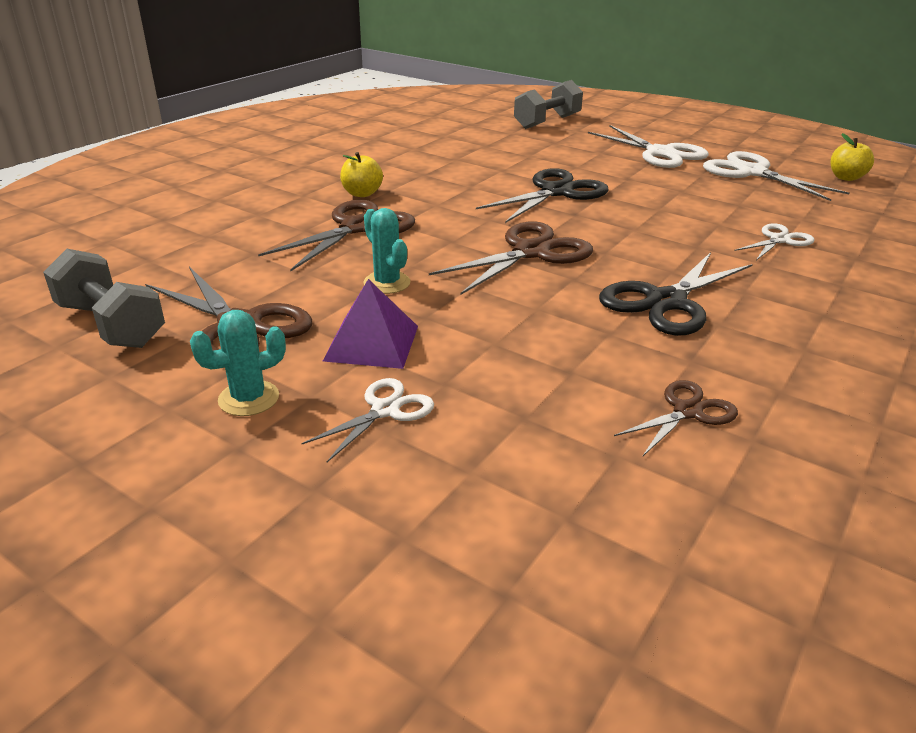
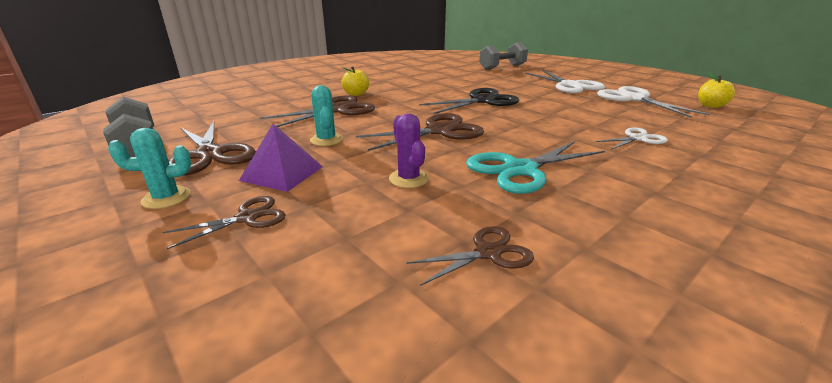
camera: 15 degrees right, 5 degrees down
white scissors [301,378,434,462] -> brown scissors [163,196,286,249]
black scissors [599,252,753,336] -> turquoise scissors [466,141,605,194]
none -> purple cactus [389,114,429,188]

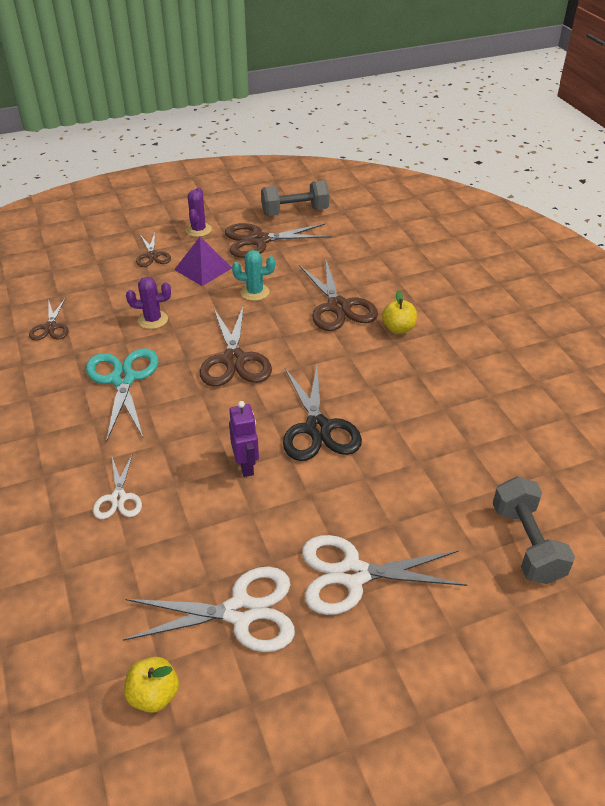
camera: 110 degrees right, 15 degrees up
turquoise cactus [108,128,191,209] -> purple cactus [186,187,212,237]
none -> purple robot [229,401,259,477]

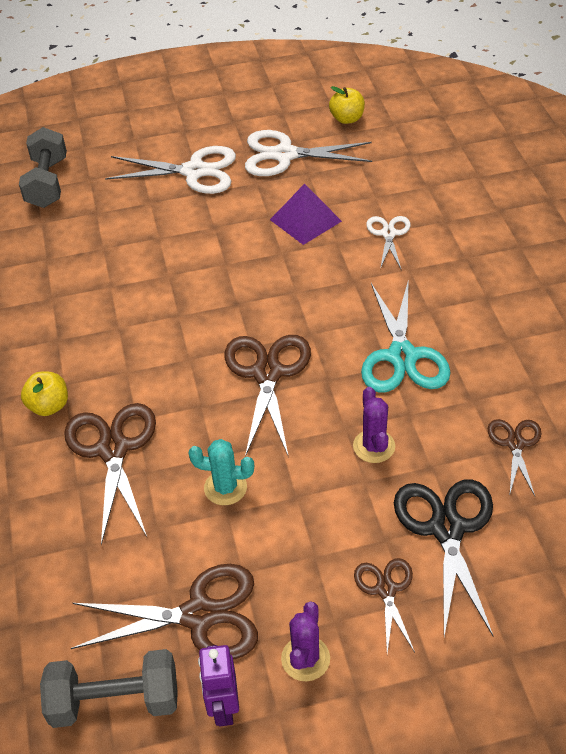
camera: 170 degrees left, 5 degrees up
purple cactus [126,277,171,329] -> purple cactus turned 75 degrees clockwise [353,387,395,463]
purple pyramid [174,237,232,286] -> purple pyramid moved to [270,184,342,245]
purple robot [229,401,259,477] -> purple robot moved to [198,645,239,727]
black scissors [283,365,362,461] -> black scissors moved to [394,479,493,636]

